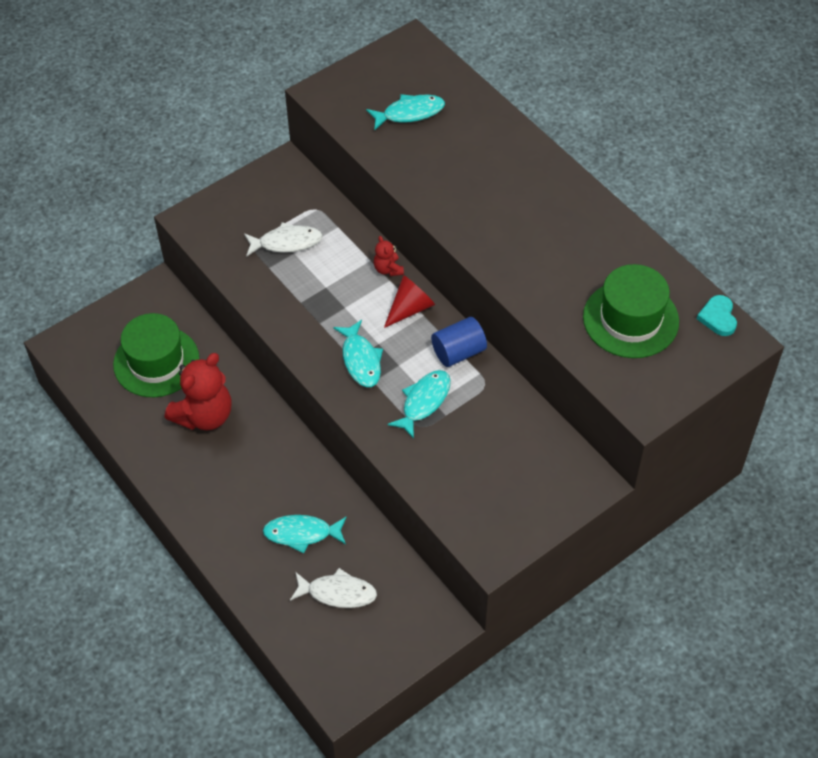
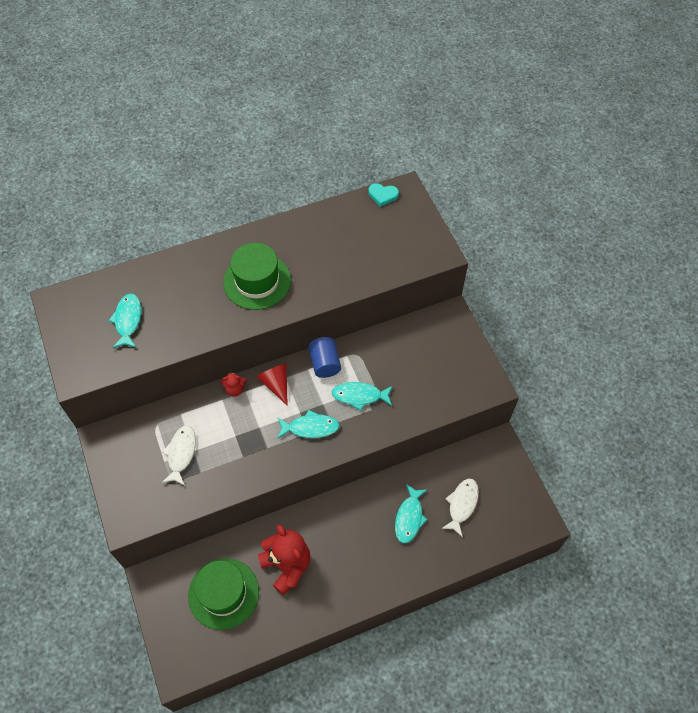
camera: 75 degrees left, 5 degrees up
turquoise fish [387,370,451,439] -> turquoise fish turned 45 degrees counterclockwise [332,382,393,411]
green hat [583,264,679,358] -> green hat moved to [223,243,291,310]

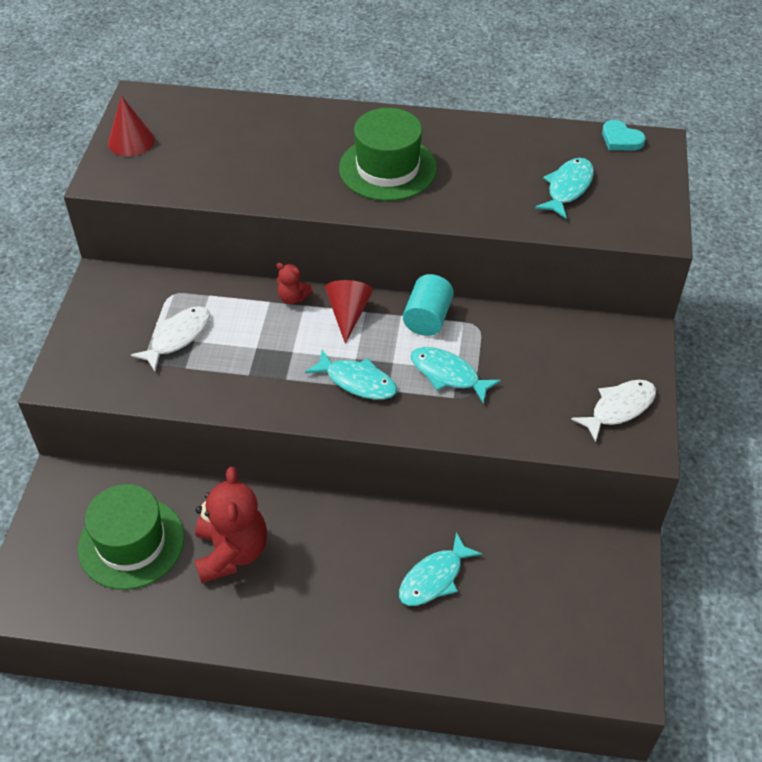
camera: 30 degrees right, 10 degrees down
turquoise fish [108,293,141,348] -> turquoise fish moved to [535,158,594,219]
blue cylinder [308,337,341,378] -> turquoise cylinder [403,274,454,336]
white fish [441,478,479,537] -> white fish moved to [571,380,656,442]
none -> red cone [108,96,155,157]

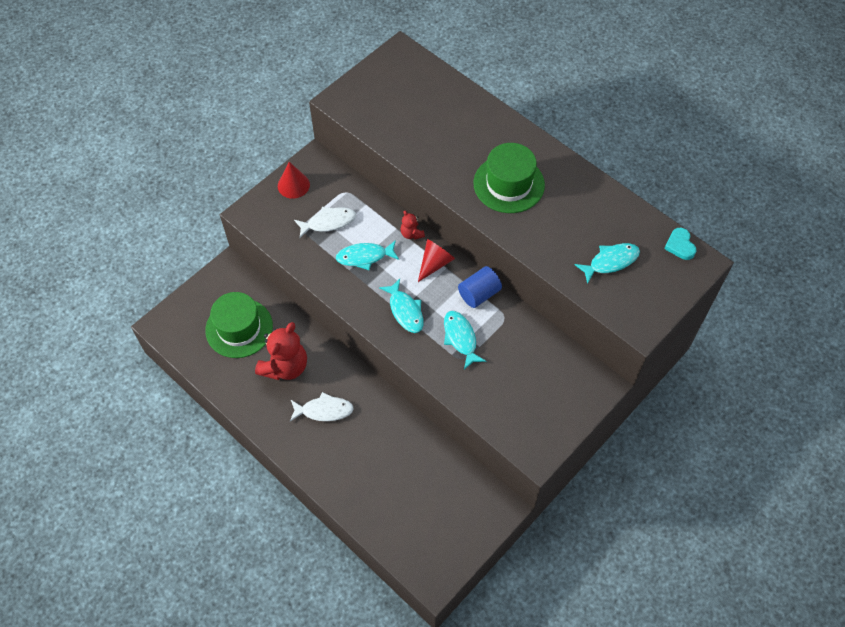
camera: 35 degrees right, 10 degrees up
red cone [108,96,155,157] -> red cone moved to [278,162,310,199]
turquoise fish [399,532,482,606] -> turquoise fish moved to [336,240,399,270]
turquoise cylinder [403,274,454,336] -> blue cylinder [458,266,502,308]
white fish [571,380,656,442] -> white fish moved to [290,392,354,421]

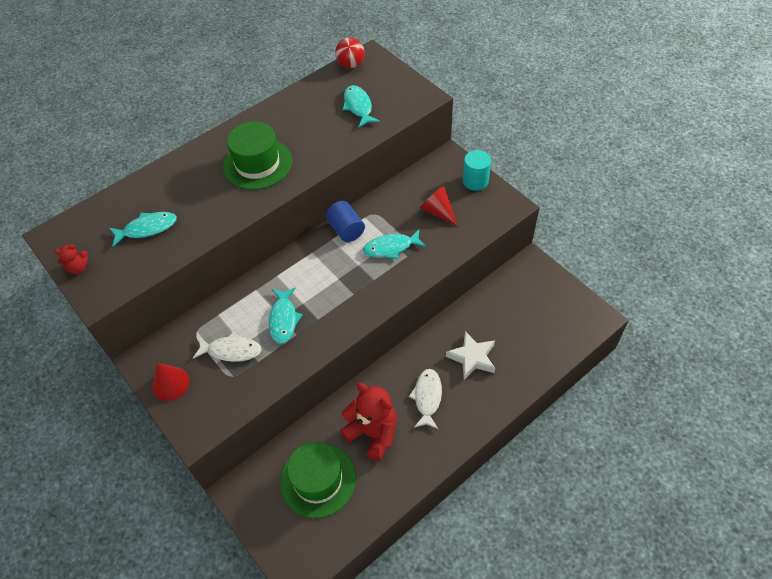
camera: 80 degrees left, 5 degrees down
white fish [294,207,356,238] -> white fish turned 105 degrees clockwise [193,331,262,362]
turquoise fish [379,279,424,333] -> turquoise fish moved to [109,212,177,246]
red teddy bear [401,211,425,240] -> red teddy bear moved to [54,244,88,274]
red cone [418,239,455,282] -> red cone moved to [420,186,458,226]
turquoise heart [664,228,697,260] -> red ball [335,37,365,68]
none -> white star [446,331,495,380]
none -> turquoise cylinder [463,150,491,191]

